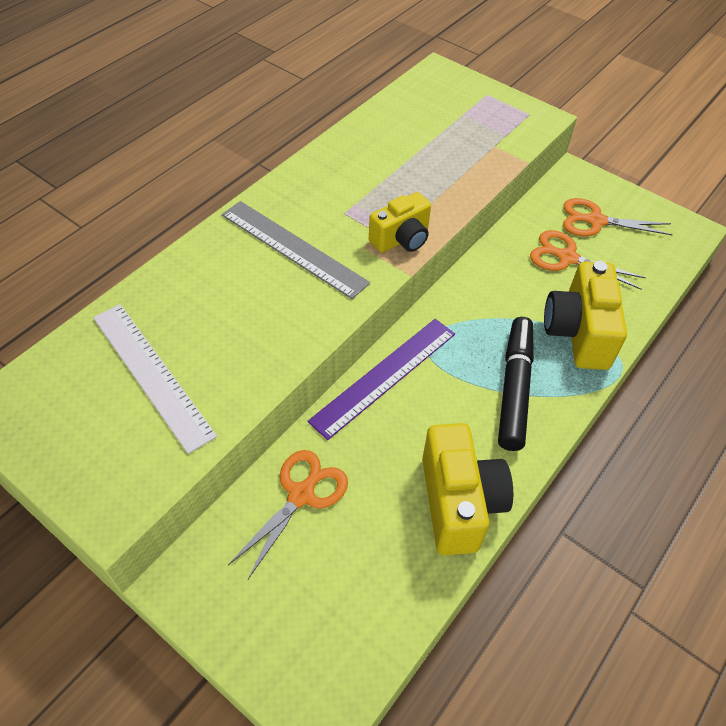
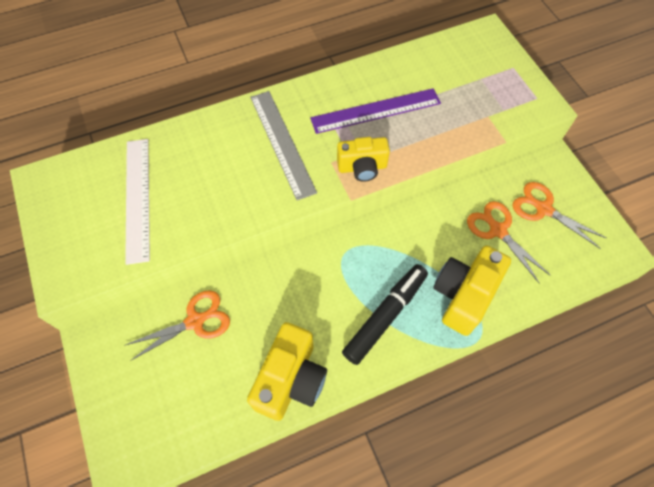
camera: 30 degrees right, 10 degrees up
purple ruler [308,319,455,440] -> purple ruler moved to [310,88,441,134]

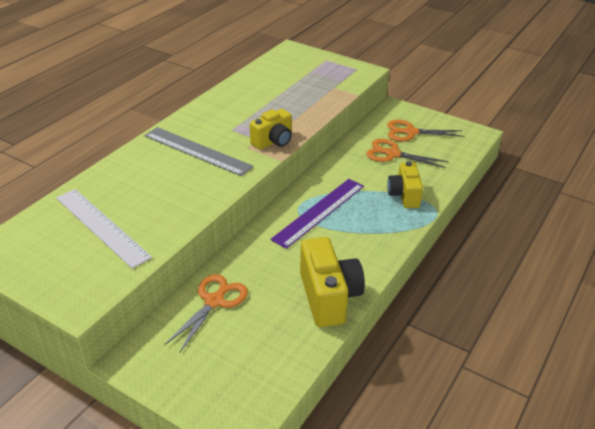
camera: 35 degrees left, 25 degrees down
purple ruler [310,88,441,134] -> purple ruler moved to [270,179,364,249]
black marker [342,264,428,365] -> none
yellow camera [433,245,511,336] -> yellow camera [387,161,423,208], size x0.65

